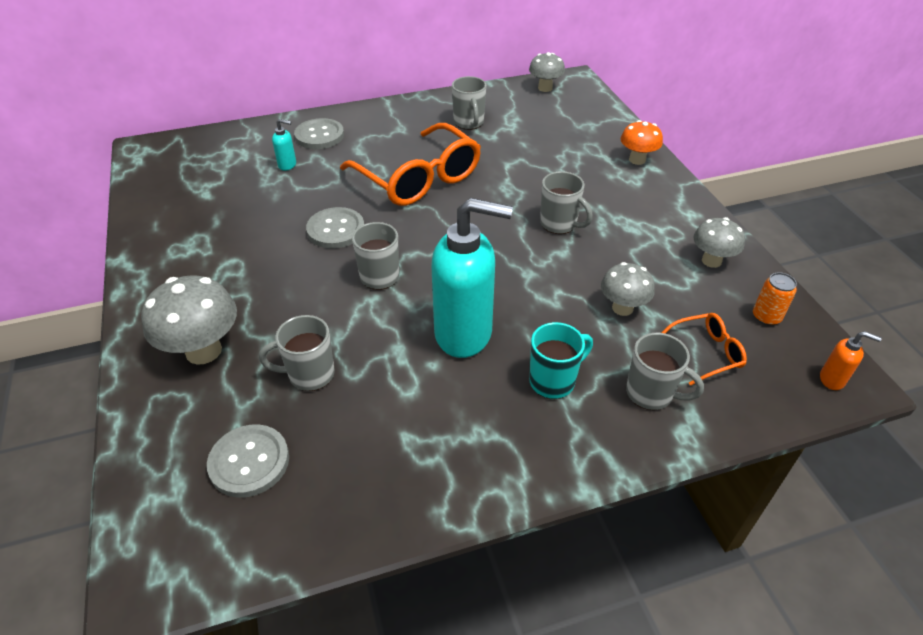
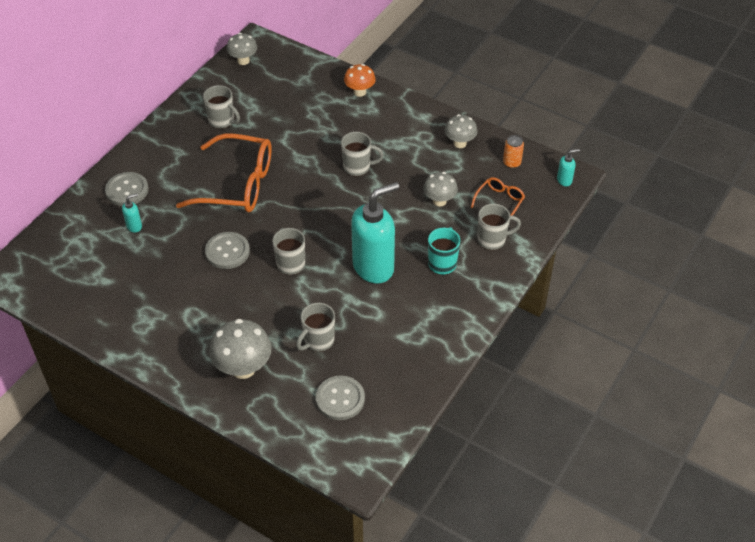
camera: 40 degrees left, 5 degrees up
orange soap dispenser [820,331,882,390] -> turquoise soap dispenser [557,149,580,186]

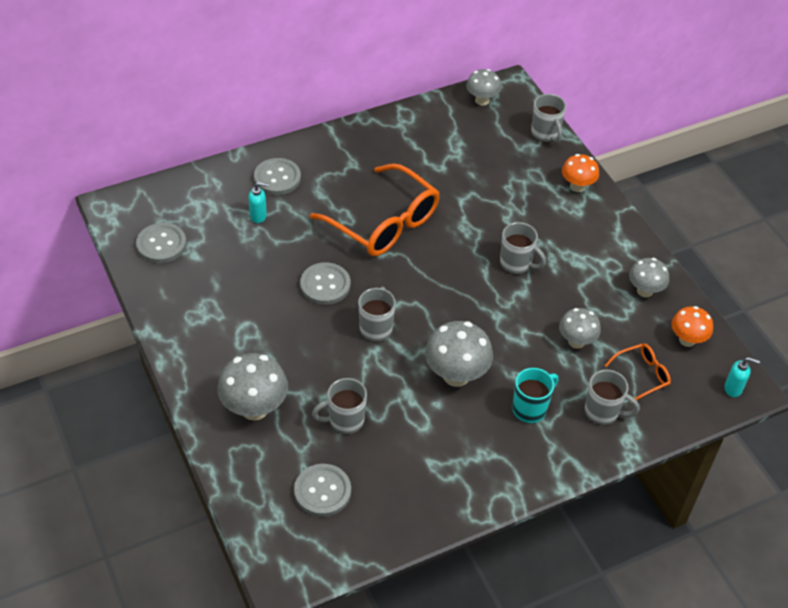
camera: 30 degrees right, 0 degrees up
grey mug [203,85,240,129] -> grey mug moved to [531,94,566,143]
turquoise soap dispenser [351,182,399,284] -> grey mushroom [425,321,493,387]
orange can [503,135,524,168] -> orange mushroom [671,306,713,347]
none -> grey button [136,223,186,263]

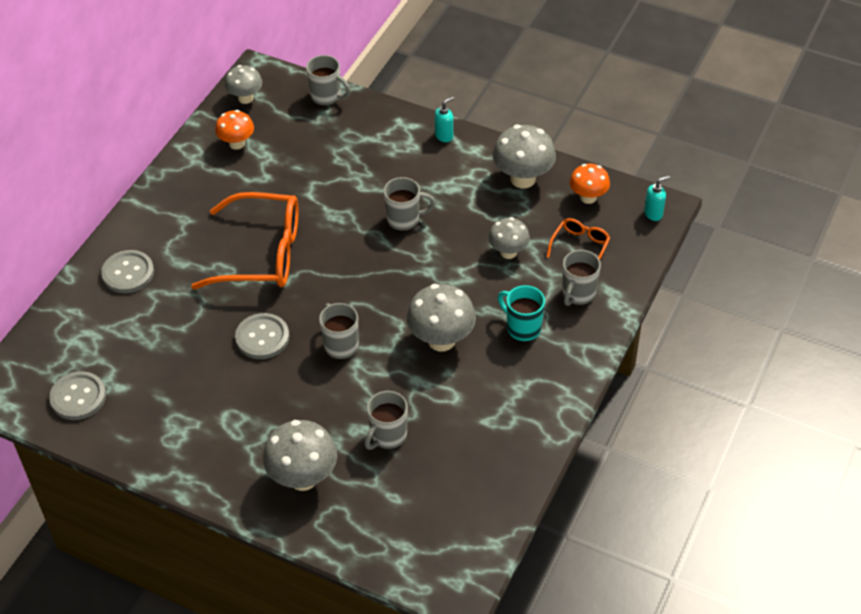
camera: 35 degrees left, 0 degrees up
turquoise soap dispenser [248,182,268,223] -> turquoise soap dispenser moved to [435,97,454,142]
grey button [294,464,351,517] -> none
turquoise mug [512,368,558,423] -> turquoise mug turned 60 degrees counterclockwise [498,285,545,342]
orange mushroom [562,154,599,192] -> orange mushroom moved to [215,110,254,150]
grey mug [584,370,640,425] -> grey mug turned 135 degrees clockwise [562,250,601,306]
grey mushroom [629,258,669,297] -> grey mushroom [493,125,556,188], size x1.58

